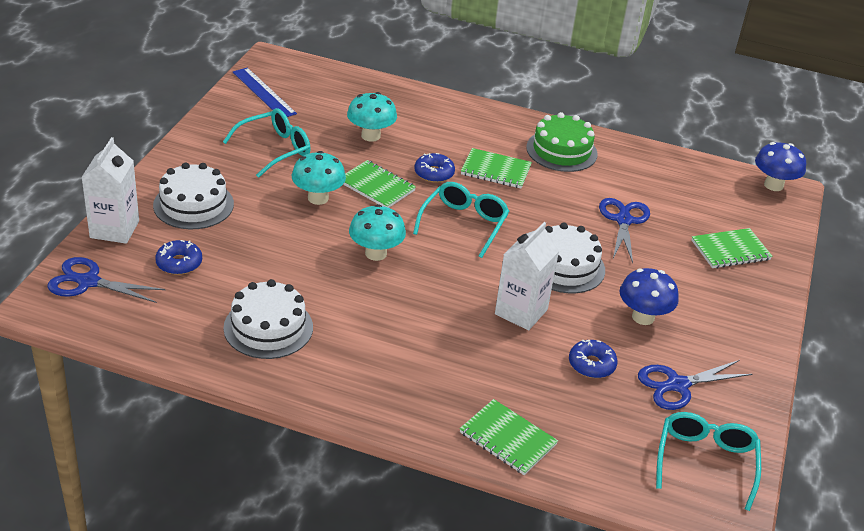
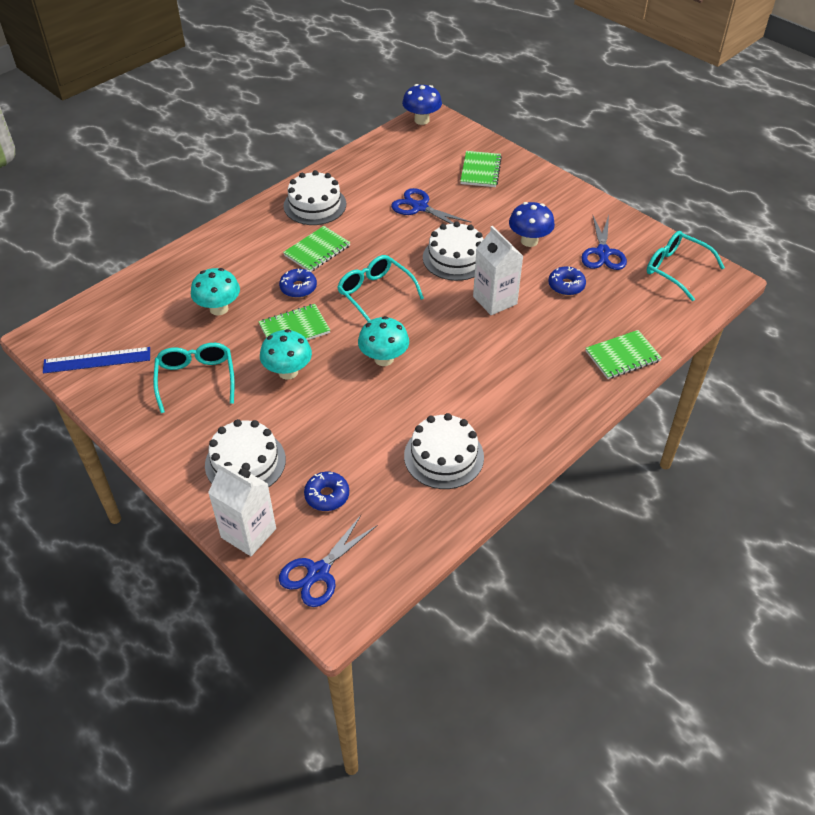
camera: 60 degrees left, 10 degrees up
green cake [526,112,598,172] -> white cake [284,170,346,225]

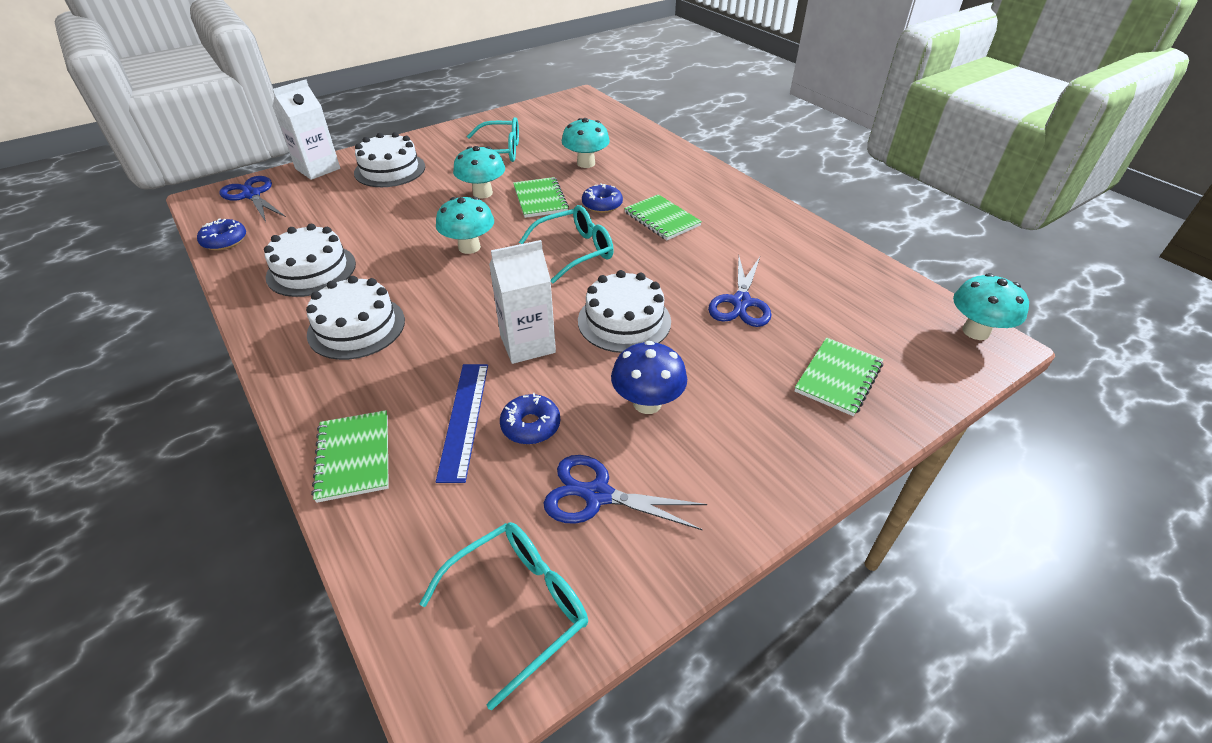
camera: 100 degrees right, 5 degrees down
blue ruler [43,347,150,374] -> blue ruler moved to [436,364,488,483]
white cake [284,170,346,225] -> white cake moved to [306,276,405,360]
blue donut [304,472,349,511] -> blue donut moved to [197,218,246,250]
blue scissors [391,188,472,224] -> blue scissors turned 150 degrees clockwise [708,257,771,327]
blue mushroom [402,84,442,125] -> turquoise mushroom [953,273,1029,340]
green notebook [460,151,502,187] -> green notebook turned 75 degrees counterclockwise [795,338,883,416]

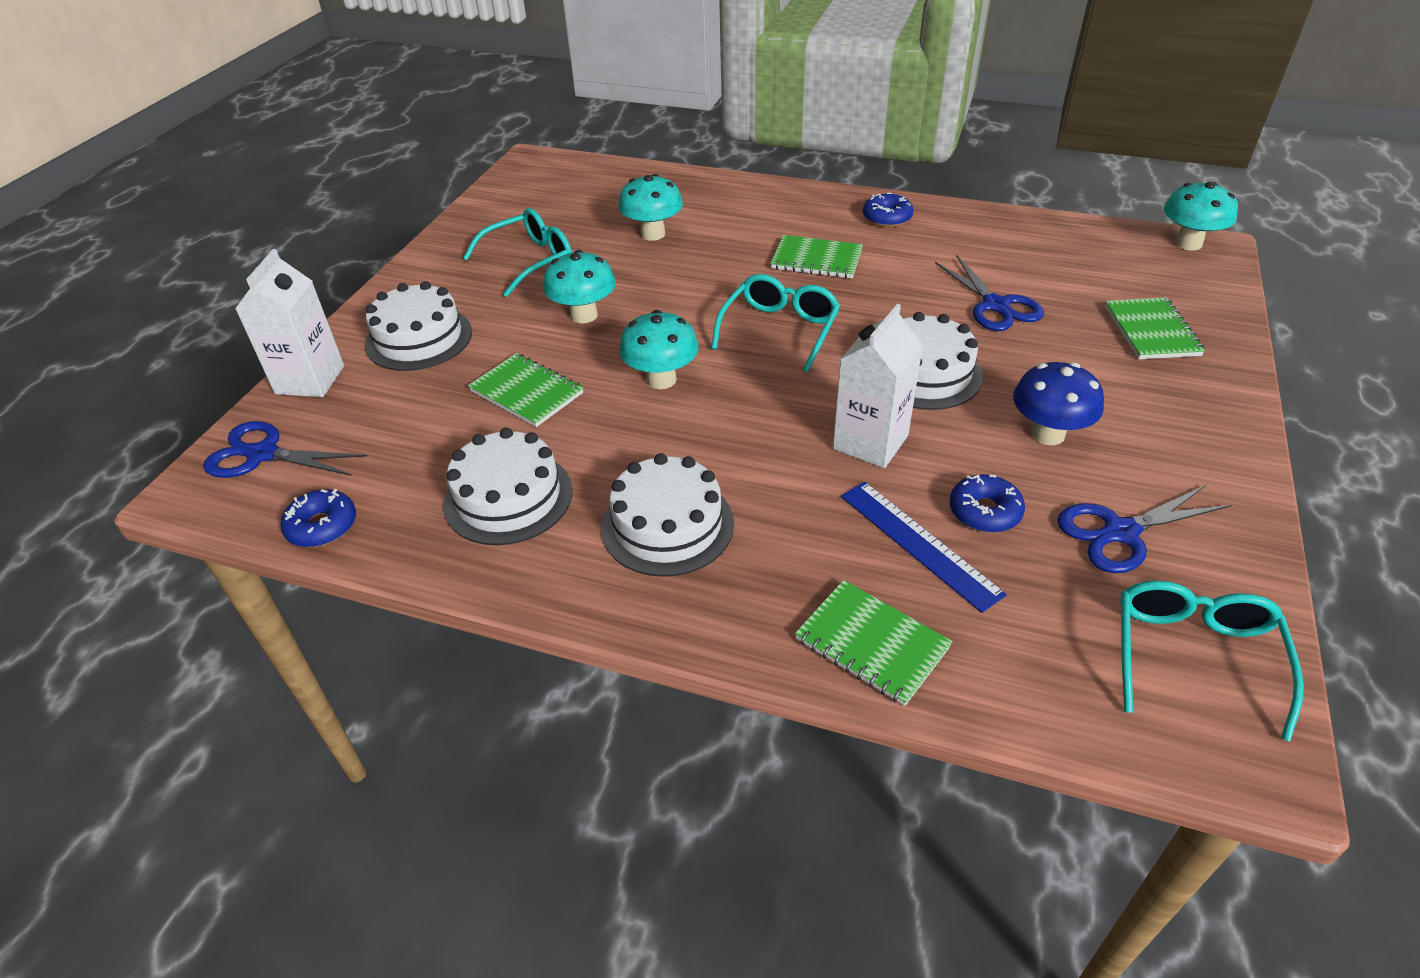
camera: 35 degrees left, 0 degrees up
green notebook [513,177,569,218] -> green notebook moved to [468,353,583,427]
blue donut [582,183,623,213] -> blue donut moved to [863,193,913,227]

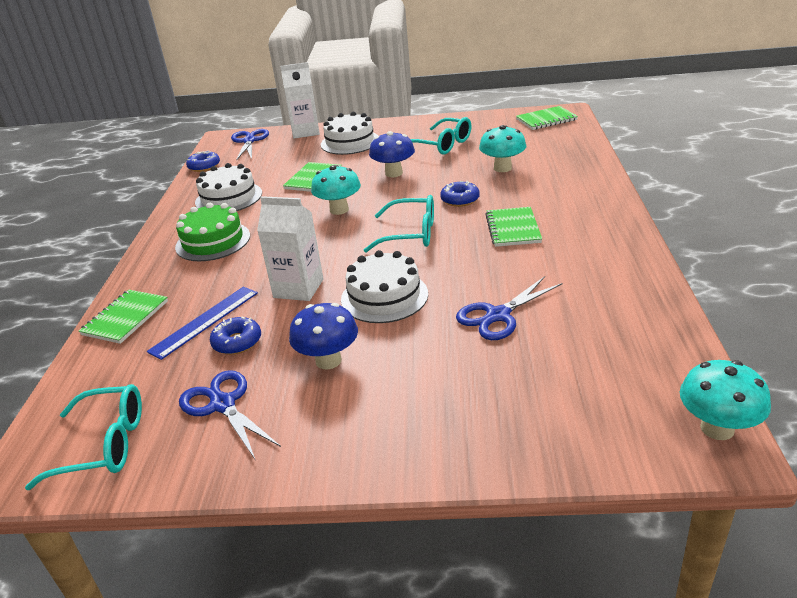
camera: 75 degrees right, 10 degrees down
turquoise mushroom [543,250,616,324] -> blue mushroom [369,131,415,177]
white cake [601,453,734,577] -> green cake [175,203,250,261]
blue donut [863,193,913,227] -> blue donut moved to [440,181,480,207]
green notebook [1105,297,1205,359] -> green notebook moved to [516,106,578,130]

